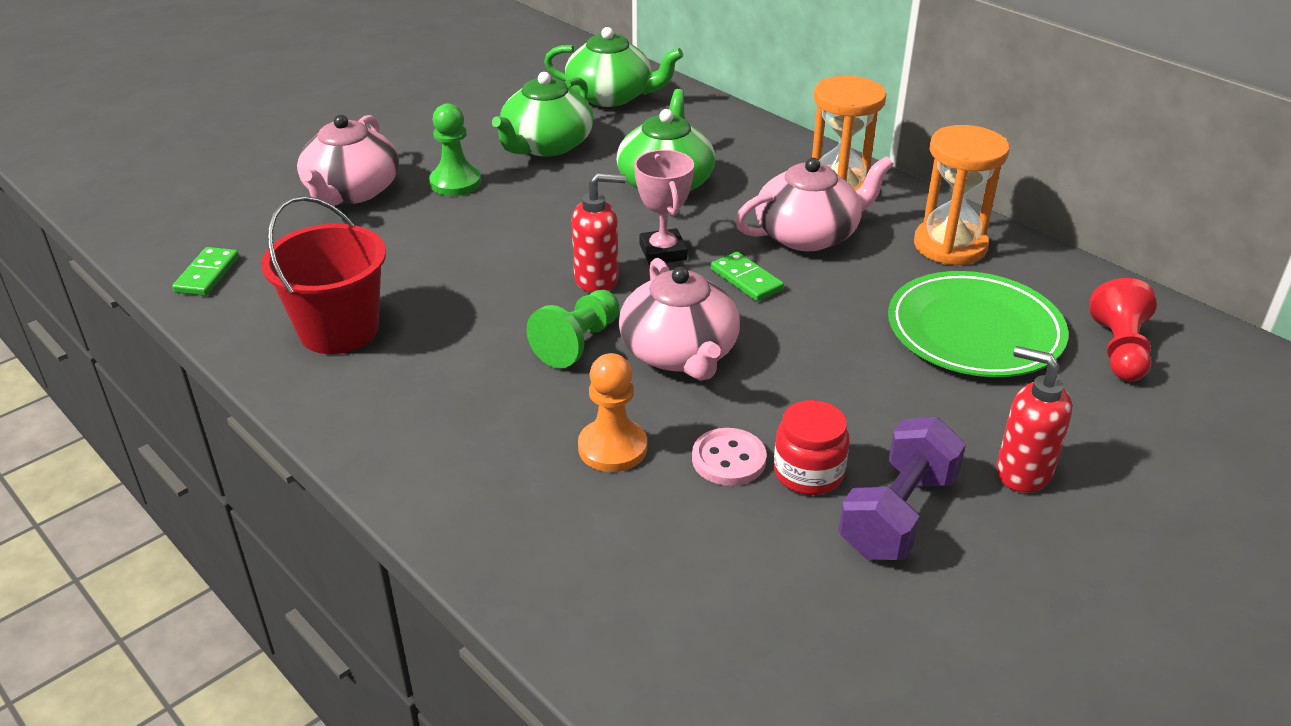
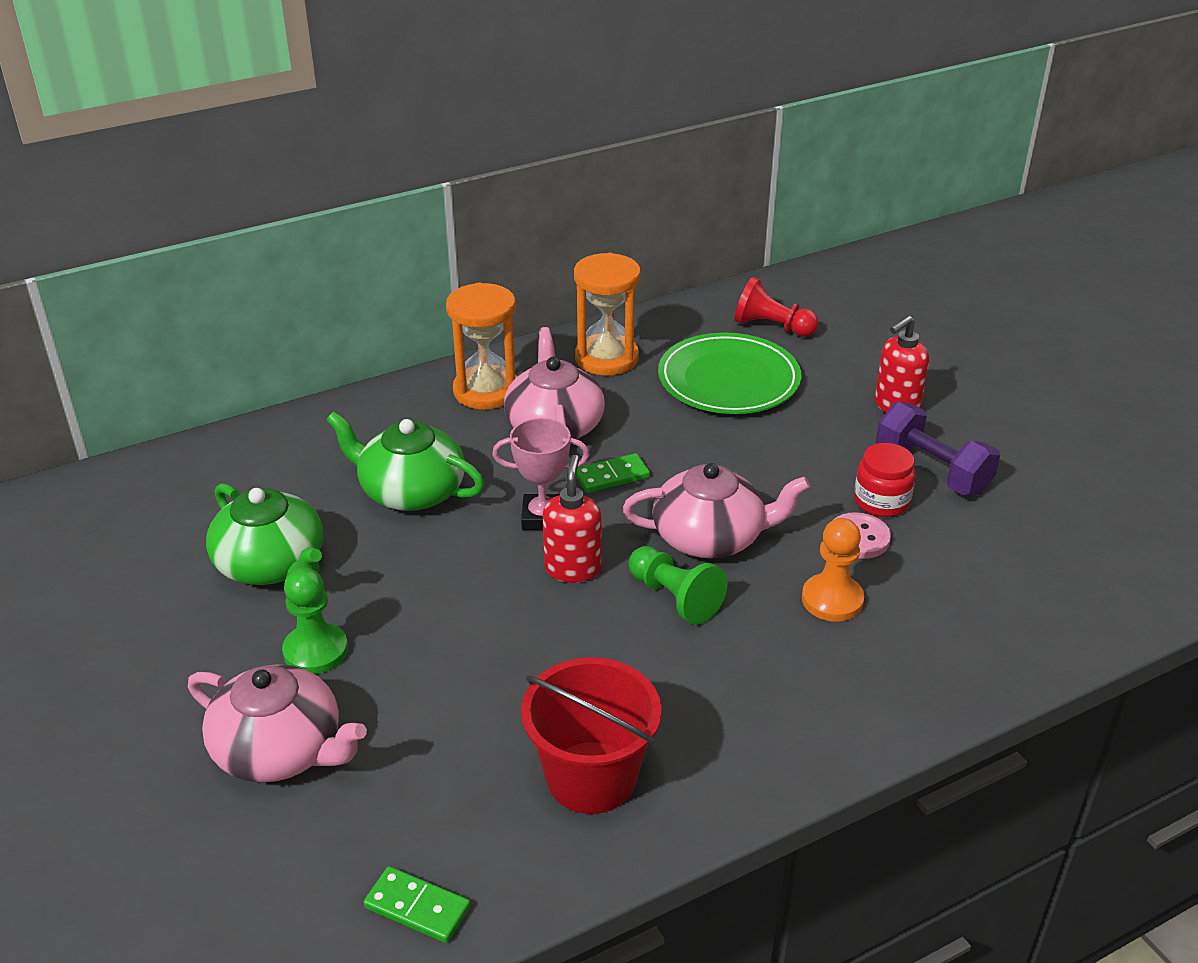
camera: 75 degrees left, 0 degrees up
green teapot [544,27,683,107] -> none

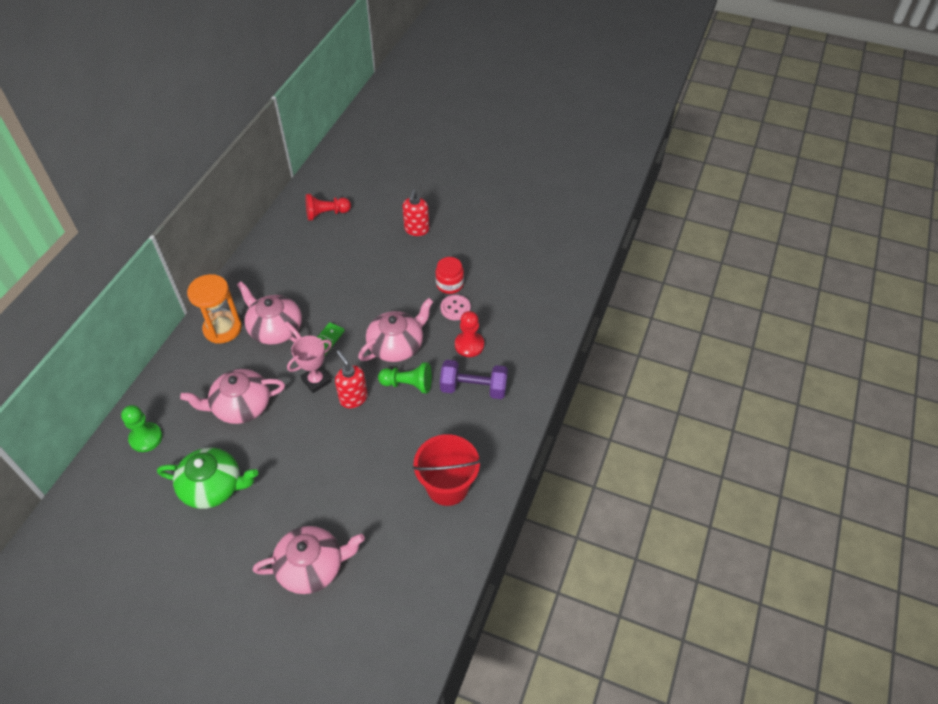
camera: 40 degrees left, 15 degrees up
green pawn [282,567,348,674] -> green pawn moved to [121,405,163,452]
green teapot [326,411,484,511] -> pink teapot [180,369,285,424]
green domino [363,866,470,943] -> none
orange hourglass [574,253,641,376] -> none
green plate [658,333,801,414] -> none
orange pawn [802,518,864,622] -> red pawn [455,311,484,357]
purple dumbbell [876,402,1000,496] -> purple dumbbell moved to [440,360,508,399]

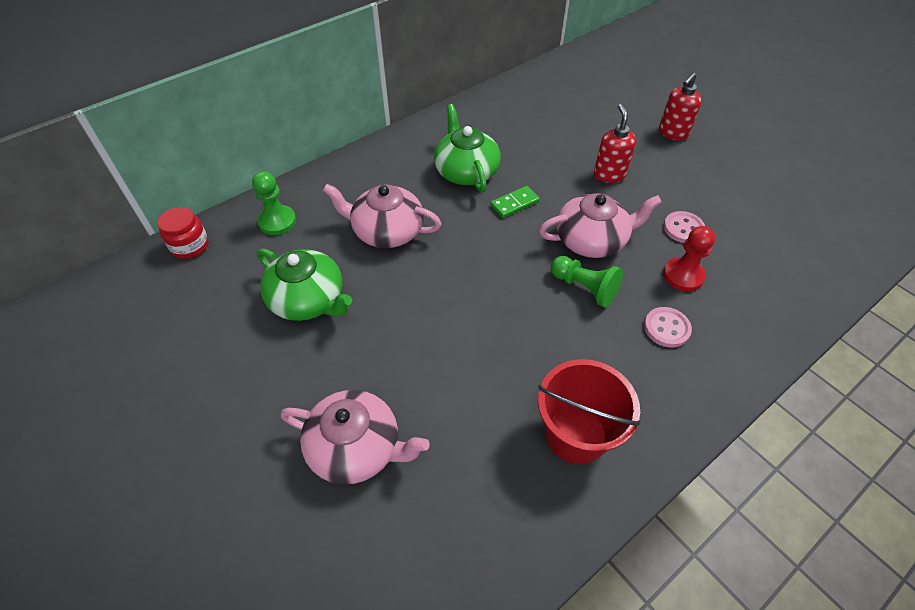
camera: 30 degrees right, 0 degrees up
orange hourglass [187,274,242,343] -> none
pink teapot [237,281,302,345] -> green teapot [434,104,501,192]
pink trophy [287,336,332,393] -> none
red pawn [306,194,351,221] -> none
red soap dispenser [335,350,368,408] -> red soap dispenser moved to [594,104,636,183]
red jar [435,257,464,294] -> red jar moved to [157,207,209,259]
purple dumbbell [440,360,508,399] -> pink button [644,307,692,347]

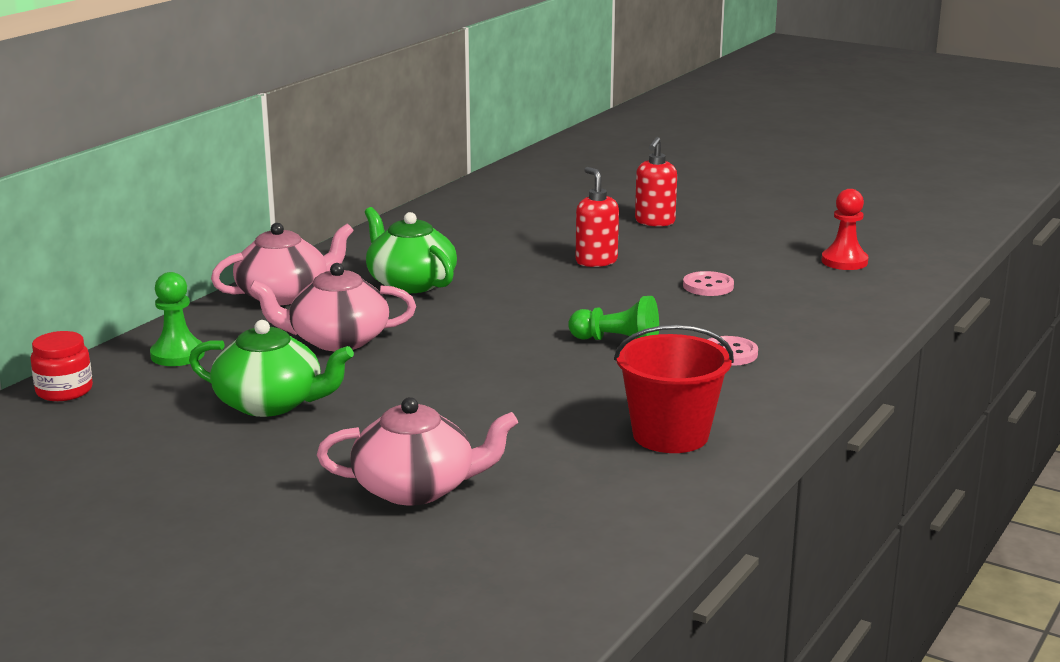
camera: 20 degrees left, 30 degrees down
green domino [490,186,540,218] -> none
pink teapot [539,193,662,258] -> pink teapot moved to [211,223,354,305]
red pawn [663,226,715,291] -> red pawn moved to [822,189,868,270]

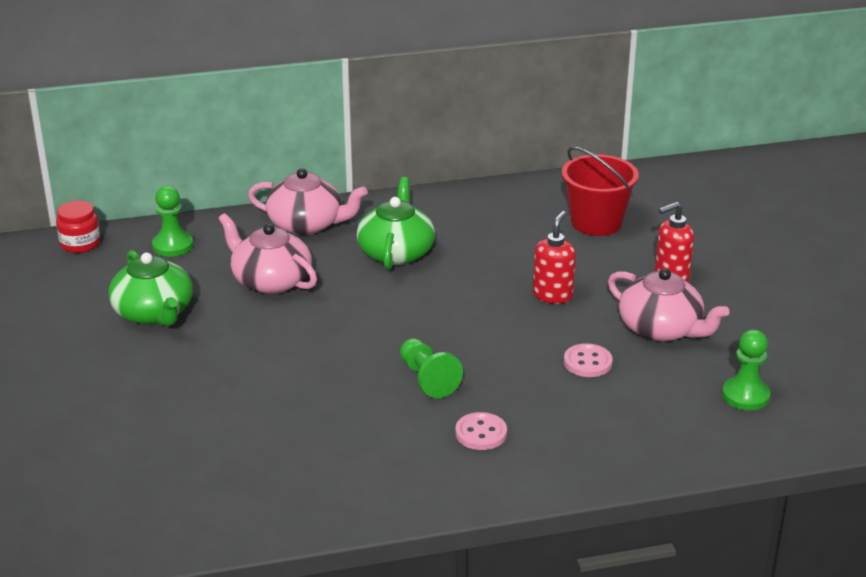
camera: 45 degrees right, 10 degrees up
pink teapot [317,397,518,506] -> pink teapot moved to [608,268,730,342]
red bucket [614,325,734,453] -> red bucket moved to [562,147,639,236]
red pawn [822,189,868,270] -> green pawn [722,329,770,411]

